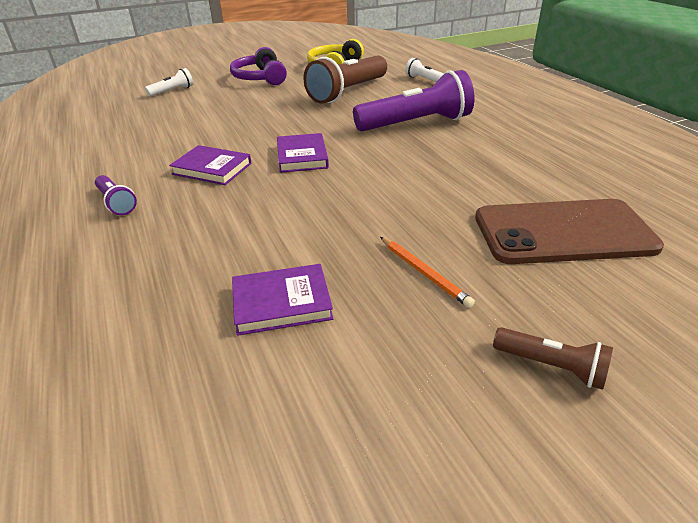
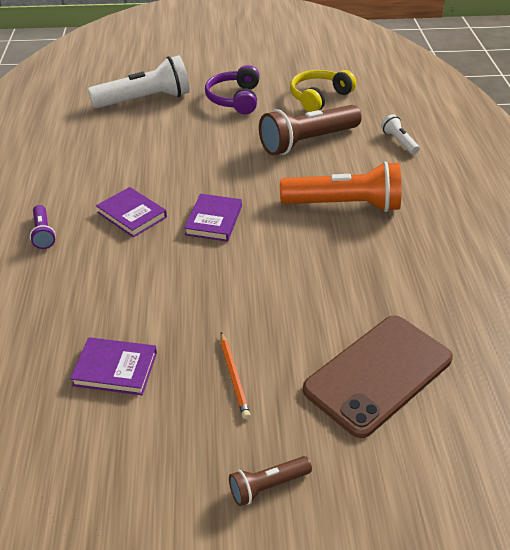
camera: 20 degrees right, 5 degrees up
white flashlight [145,68,193,96] -> white flashlight [88,55,190,109], size x2.12
purple flashlight [353,70,474,131] -> orange flashlight [280,162,401,212]
brown phone [475,199,664,264] -> brown phone turned 60 degrees counterclockwise [303,315,453,438]
brown flashlight [493,327,613,390] -> brown flashlight turned 105 degrees clockwise [229,456,312,506]

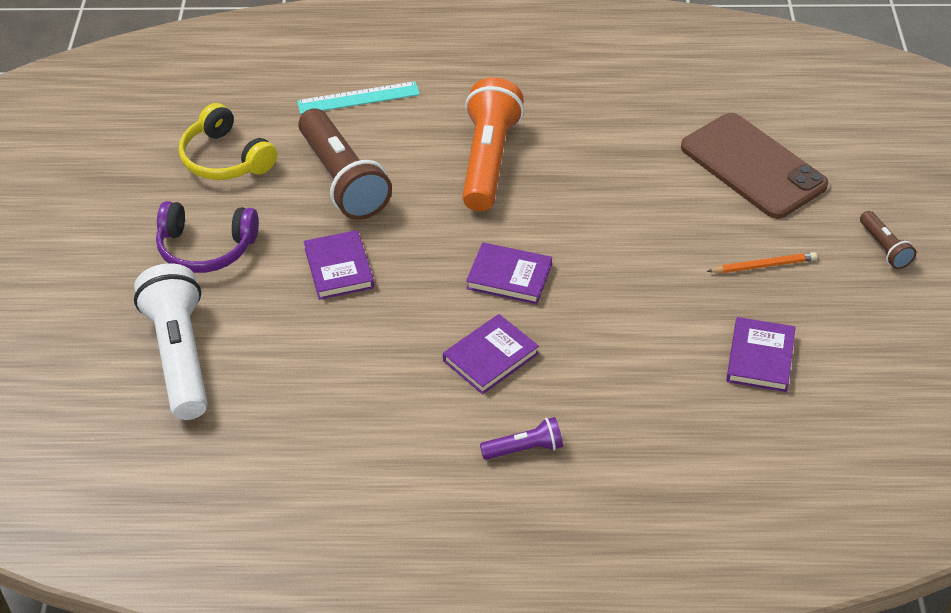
camera: 85 degrees left, 5 degrees up
white flashlight [381,114,420,154] -> turquoise ruler [297,81,420,114]
none -> purple book [304,230,374,300]

